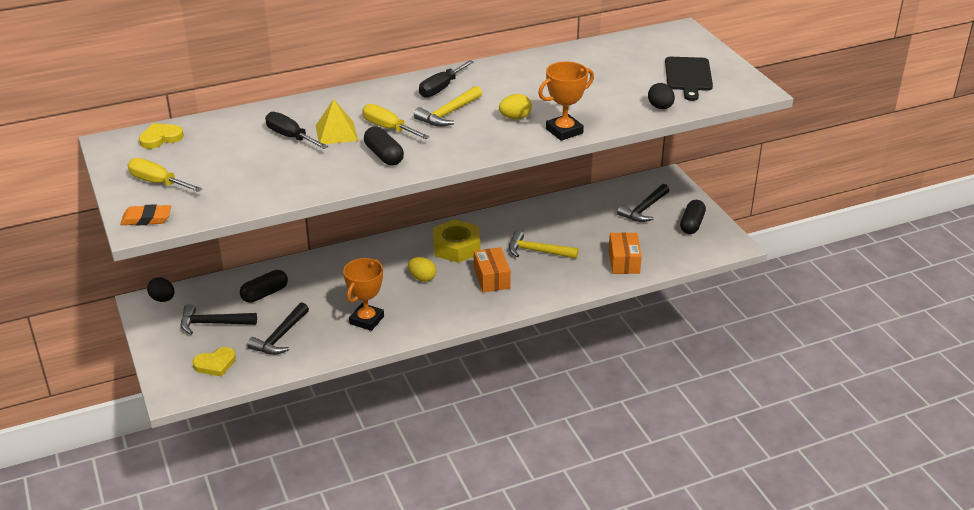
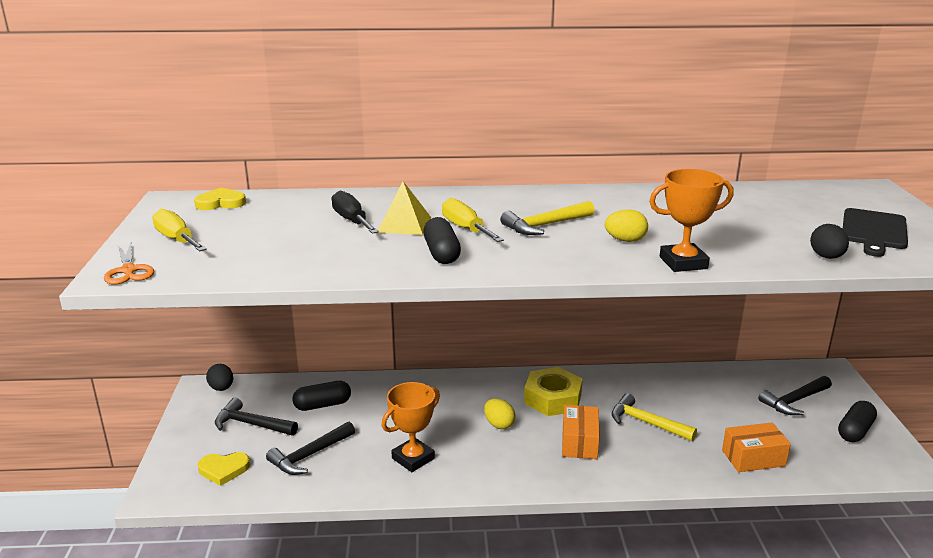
camera: 20 degrees right, 10 degrees down
orange eraser [120,204,171,226] -> orange scissors [104,243,154,285]
black screwdriver [419,60,474,98] -> none
orange box [609,232,642,274] -> orange box turned 60 degrees clockwise [722,423,791,472]

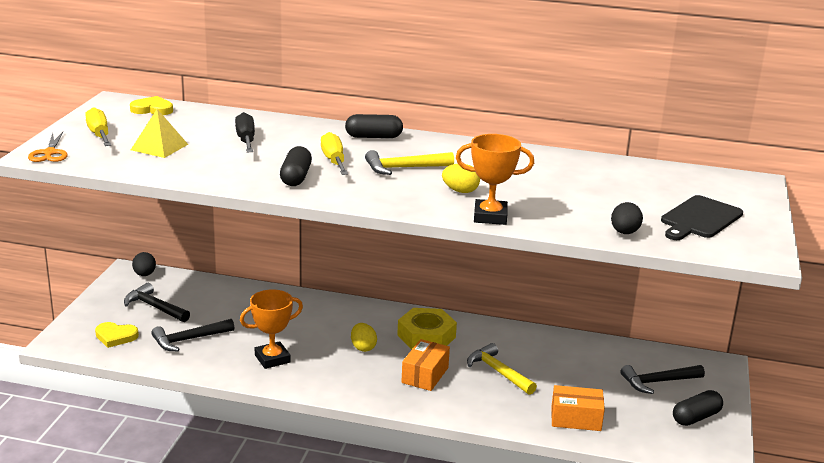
camera: 15 degrees right, 0 degrees up
black capsule [292,381,351,411] -> black capsule moved to [345,114,403,138]
yellow pyramid [378,181,431,235] -> yellow pyramid moved to [131,109,188,158]

